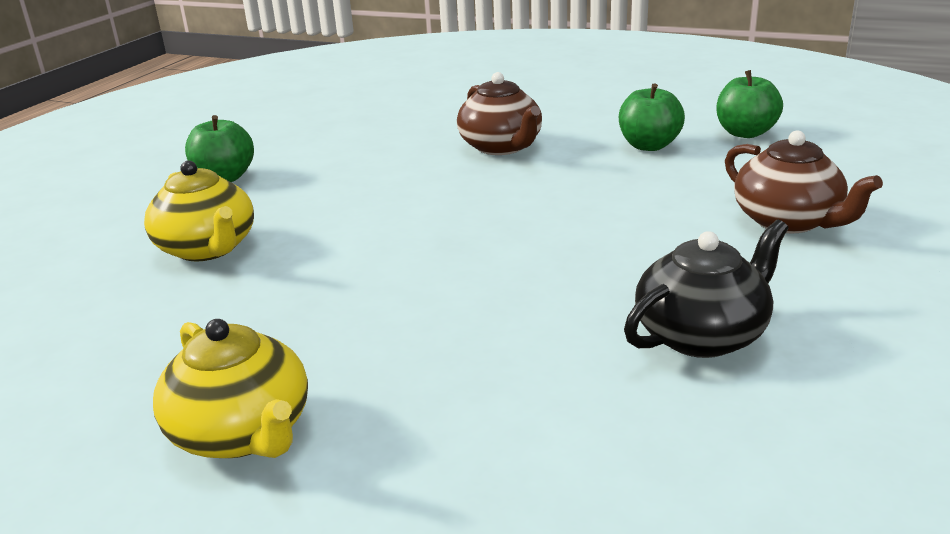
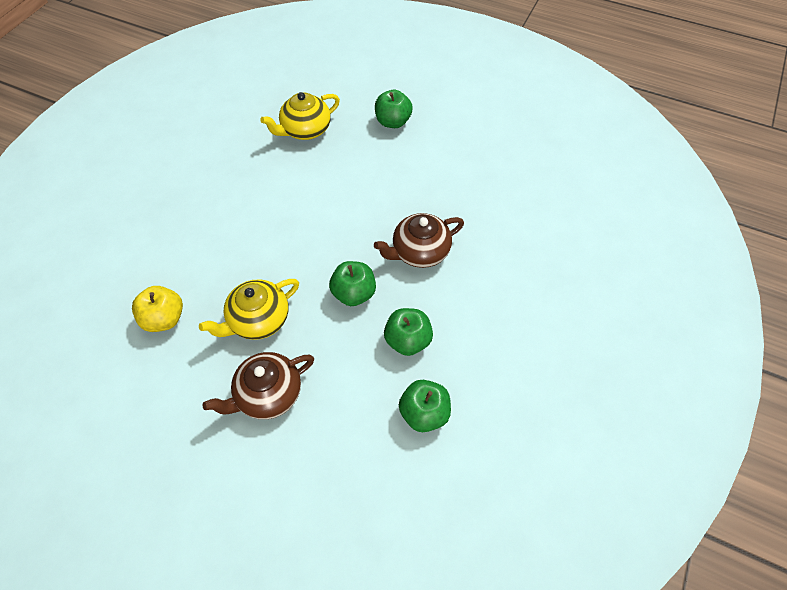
camera: 90 degrees right, 30 degrees up
yellow teapot [153,319,308,458] -> yellow teapot moved to [199,279,299,340]
black teapot [624,220,788,358] -> yellow apple [132,286,183,332]
none -> green apple [329,261,376,306]

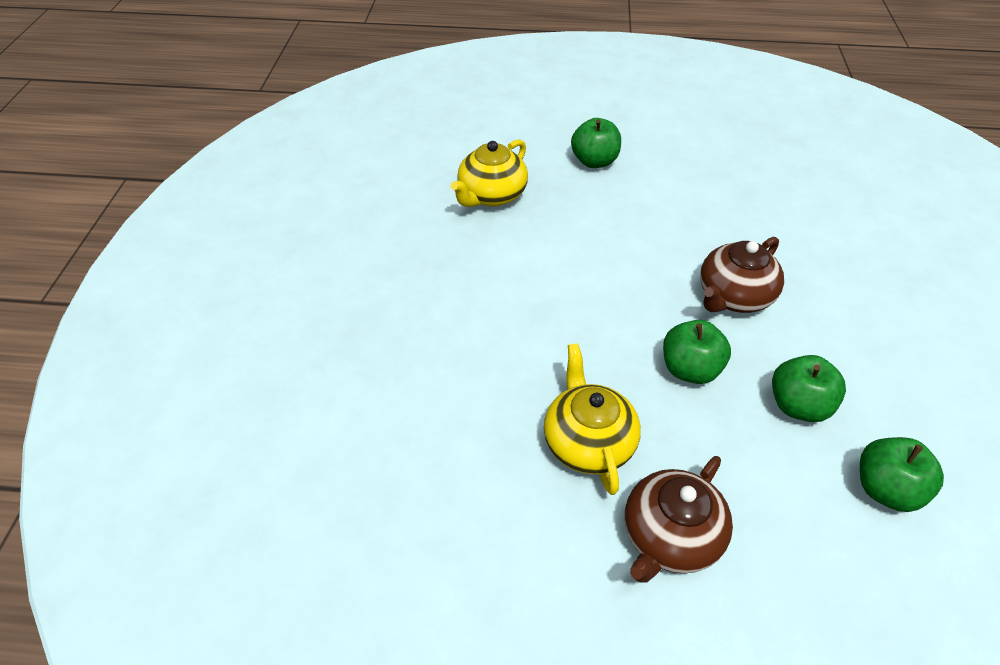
camera: 20 degrees left, 10 degrees down
yellow apple [132,286,183,332] -> none
yellow teapot [199,279,299,340] -> yellow teapot turned 135 degrees clockwise [544,343,641,495]

